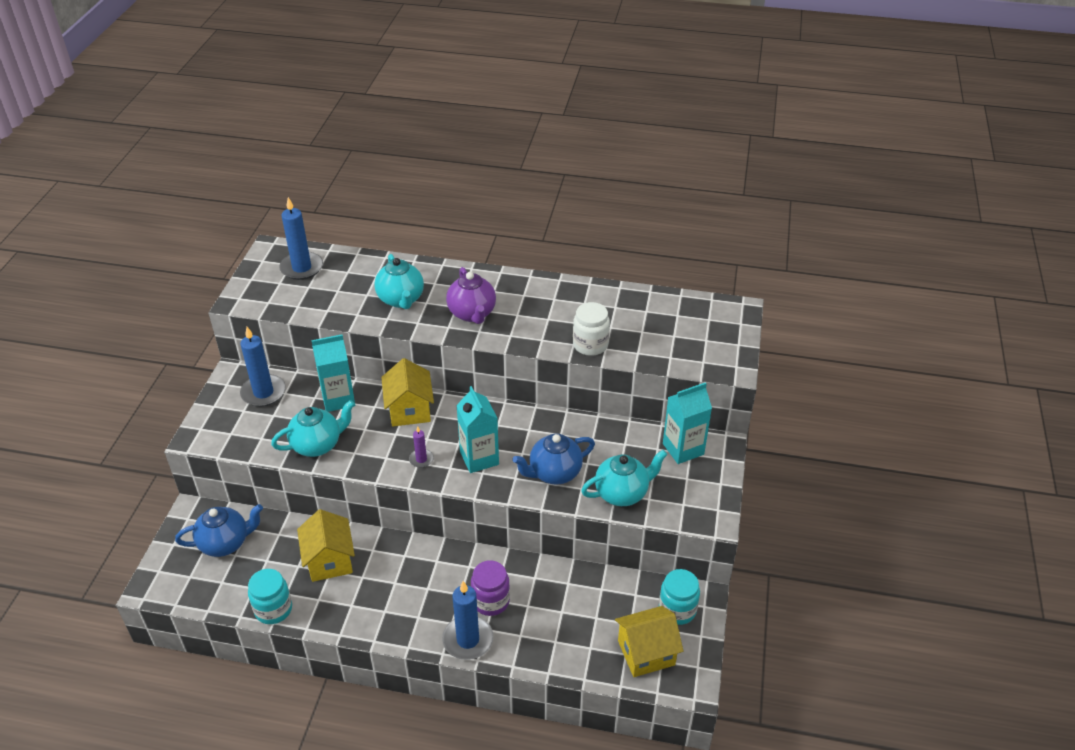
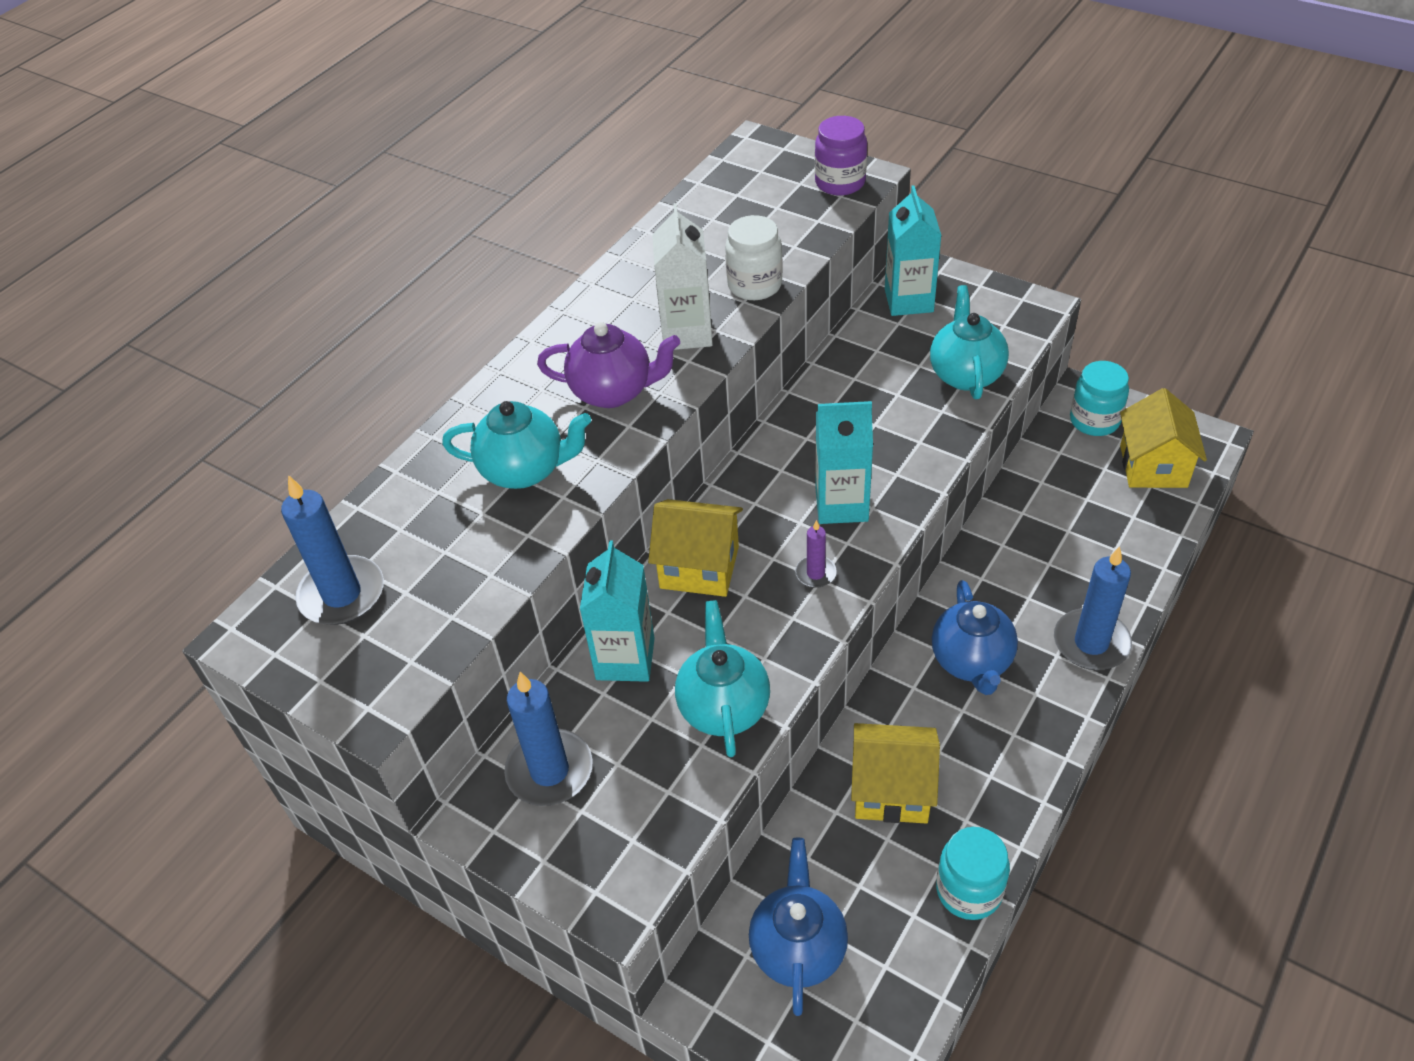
camera: 65 degrees left, 5 degrees up
purple jar [471,560,510,616] -> purple jar moved to [815,116,867,195]
blue teapot [513,433,595,485] -> blue teapot moved to [932,580,1018,695]
none -> white carton [652,203,713,350]

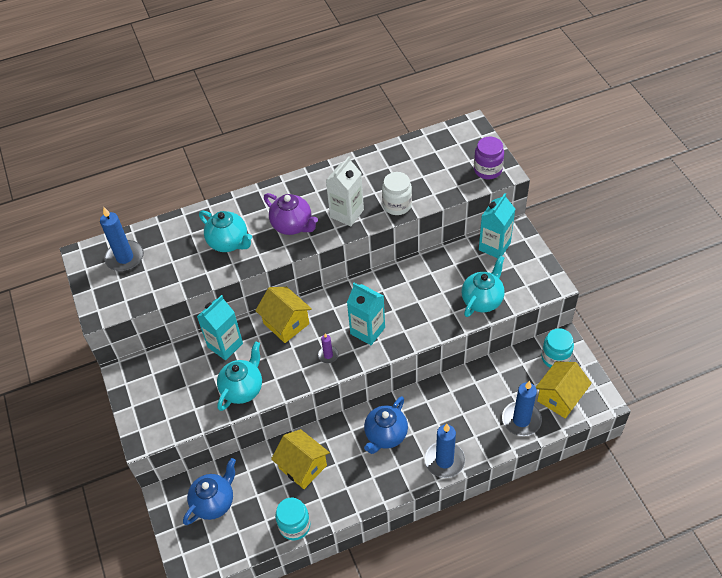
camera: 35 degrees right, 5 degrees up
blue candle [504,672,593,806] -> blue candle moved to [502,381,542,436]

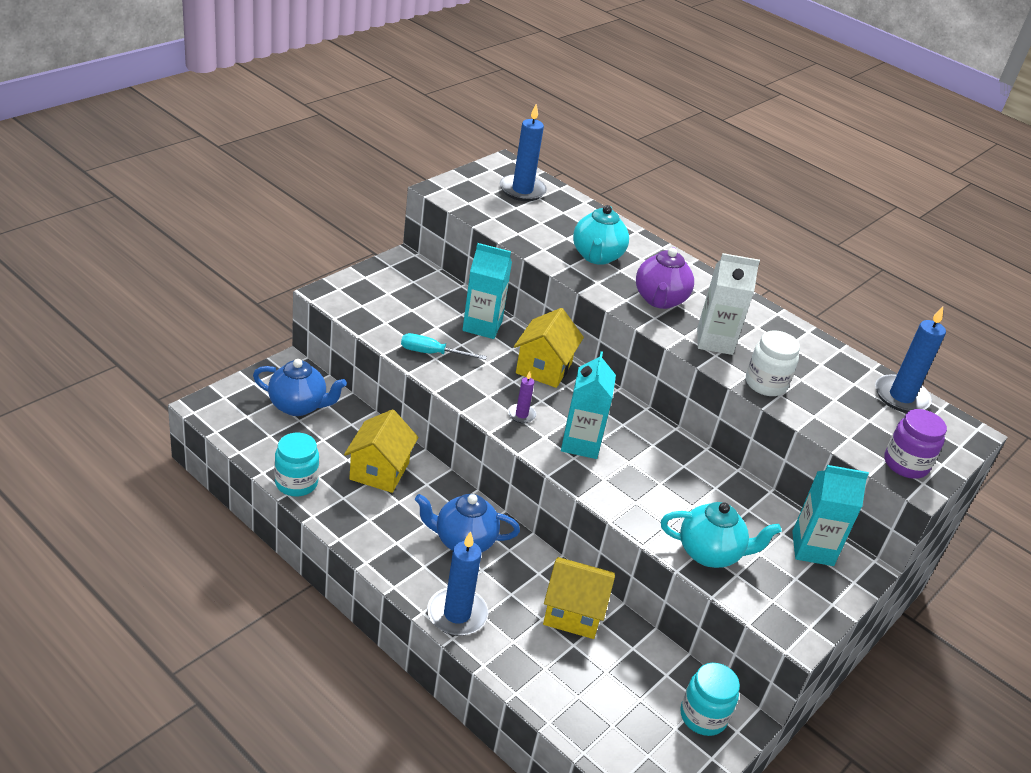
camera: 55 degrees right, 15 degrees down
turquoise teapot [217,342,262,411] -> turquoise screwdriver [401,333,487,360]
blue candle [502,381,542,436] -> blue candle moved to [875,307,946,413]
yellow house [536,361,592,418] -> yellow house moved to [543,557,615,639]

